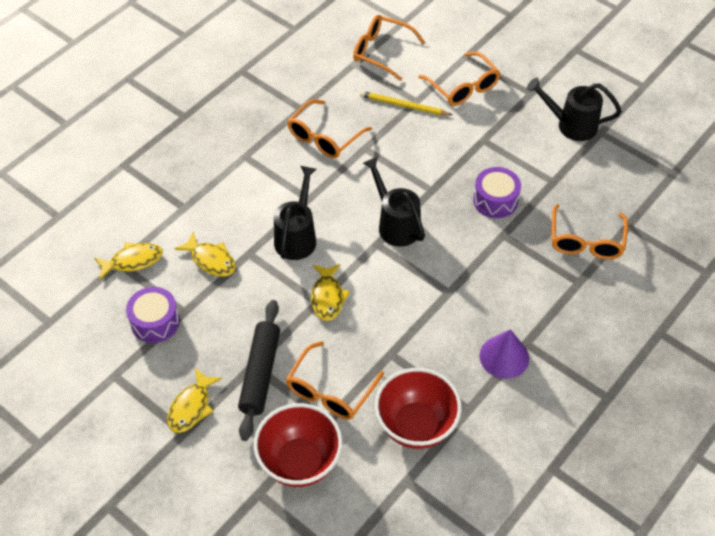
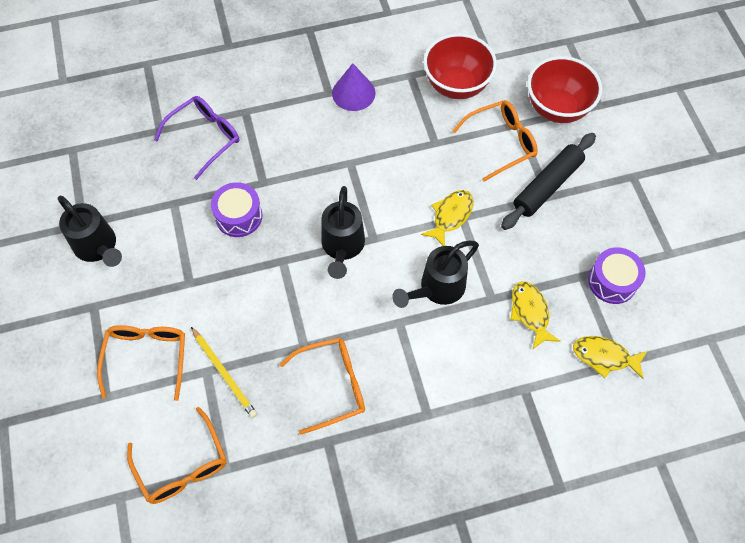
camera: 145 degrees left, 10 degrees up
yellow fish [167,368,222,433] -> none
orange glasses [552,204,628,260] -> purple glasses [154,96,239,180]

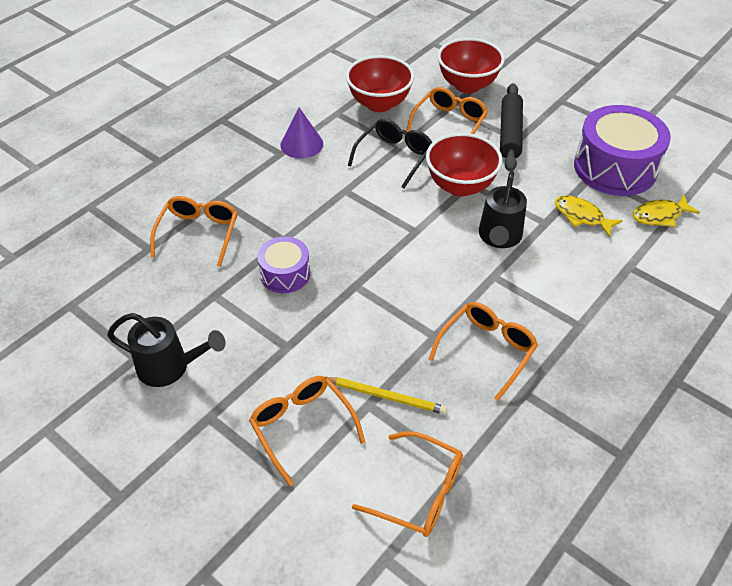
camera: 35 degrees left, 15 degrees down
purple glasses [154,96,239,180] -> orange glasses [150,196,238,267]
black watering can [321,186,365,279] -> none
yellow fish [421,190,473,246] -> red bowl [426,133,503,197]
purple drum [588,247,645,304] -> purple drum [574,105,671,196], size x1.84
none -> black glasses [348,119,432,188]

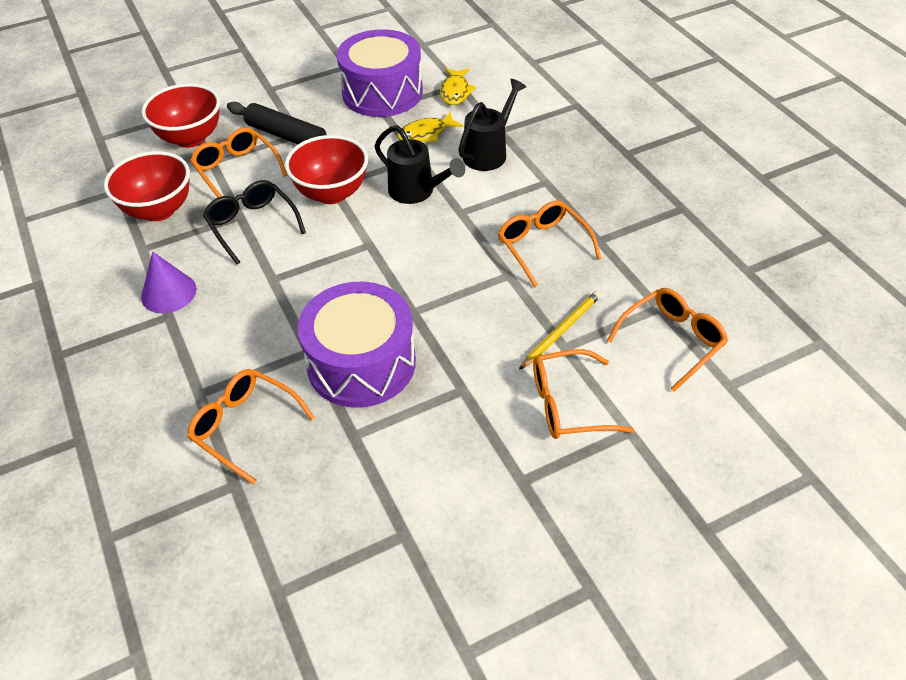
camera: 65 degrees left, 0 degrees up
black watering can [107,313,226,387] -> black watering can moved to [459,79,526,171]
purple drum [257,236,310,293] -> purple drum [297,282,416,408], size x1.84

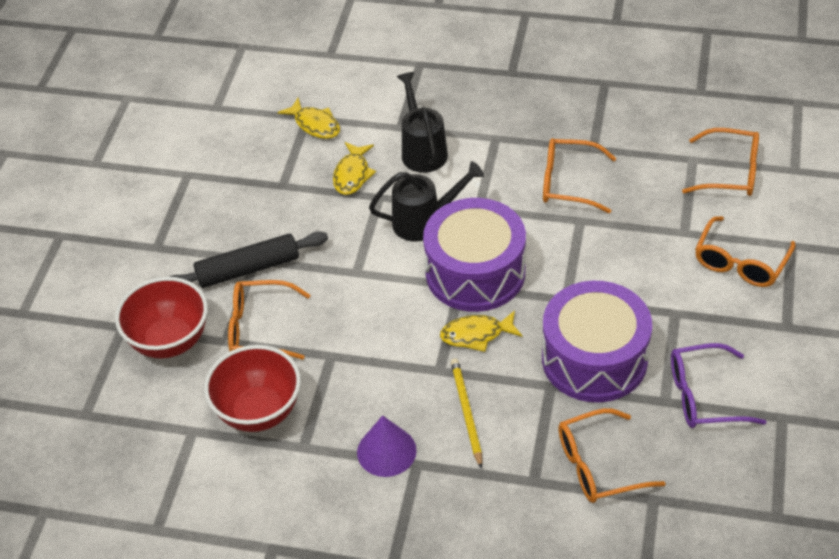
camera: 50 degrees left, 0 degrees up
black glasses [203,180,306,264] -> none
red bowl [285,135,368,204] -> none
purple drum [337,29,423,117] -> purple drum moved to [423,198,526,312]
yellow pencil [519,291,601,370] -> yellow pencil moved to [451,358,482,469]
orange glasses [607,288,728,392] -> orange glasses turned 105 degrees clockwise [682,128,759,196]
none -> yellow fish [440,310,523,352]
none -> purple glasses [671,343,766,428]

